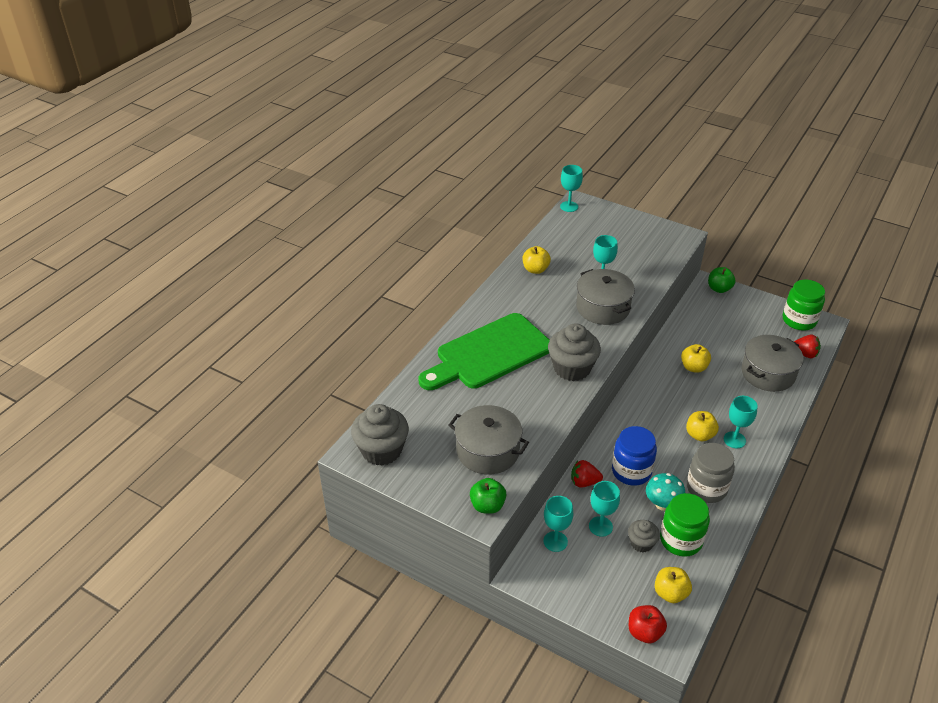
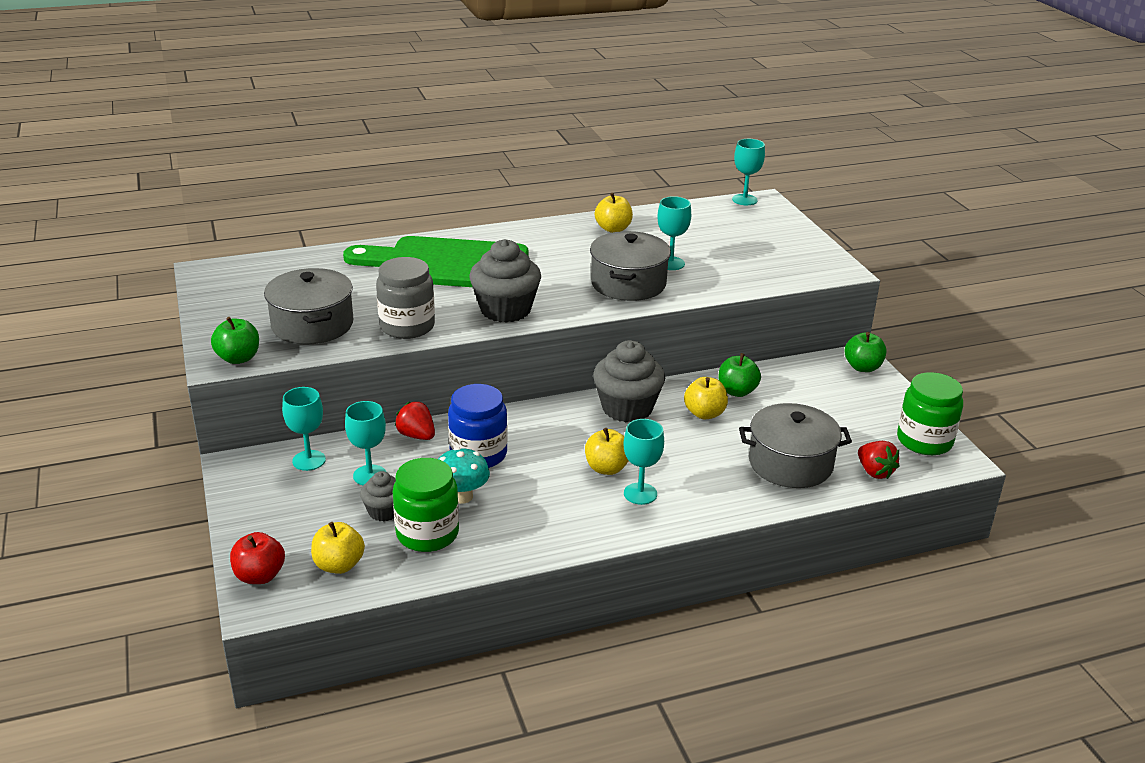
camera: 40 degrees right, 10 degrees down
grey cupcake [351,404,409,466] -> grey cupcake moved to [593,340,665,422]
grey jar [687,443,735,503] -> grey jar moved to [376,257,435,339]
none -> green apple [719,353,761,397]

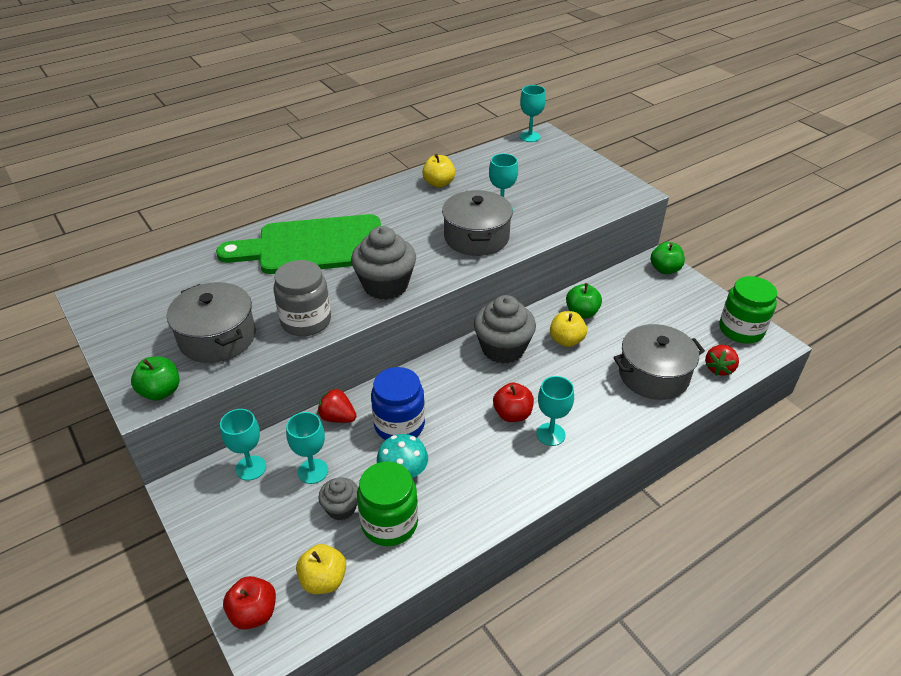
camera: 15 degrees left, 10 degrees up
yellow apple [585,428,628,475] -> red apple [493,383,534,422]
red strawberry [858,441,899,479] -> red strawberry turned 75 degrees clockwise [705,345,739,376]

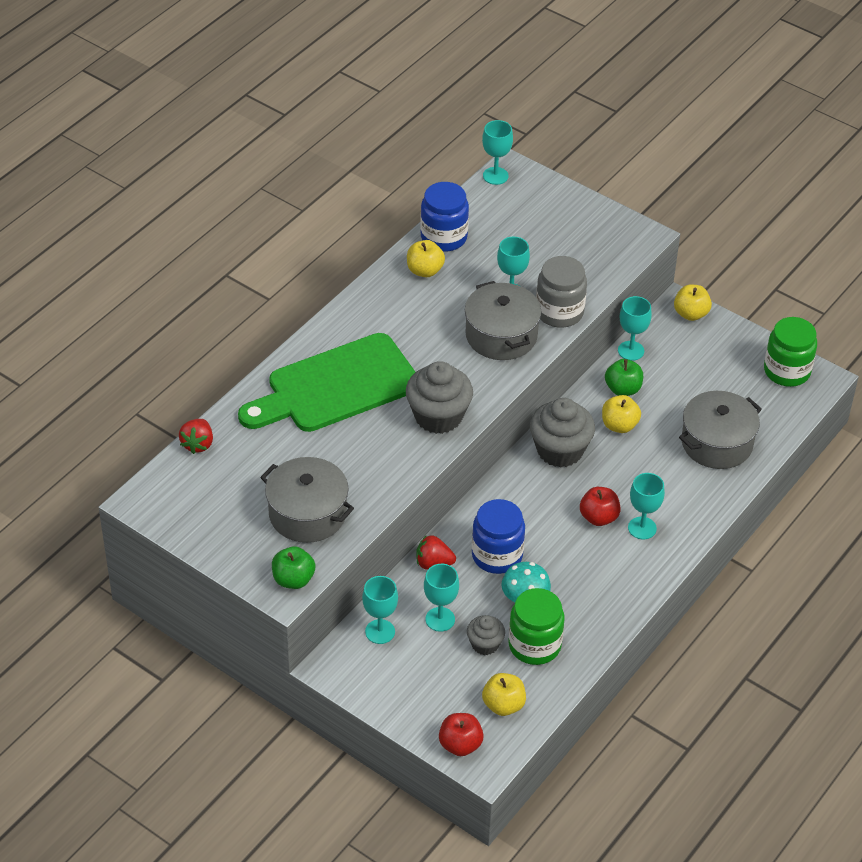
camera: 20 degrees left, 5 degrees up
grey jar [273,260,331,336] -> grey jar moved to [536,256,587,328]
green apple [650,242,685,274] -> yellow apple [674,284,712,321]
red strawberry [705,345,739,376] -> red strawberry moved to [179,419,213,454]
none -> blue jar [420,182,469,252]
none -> turquoise goblet [618,296,652,361]

